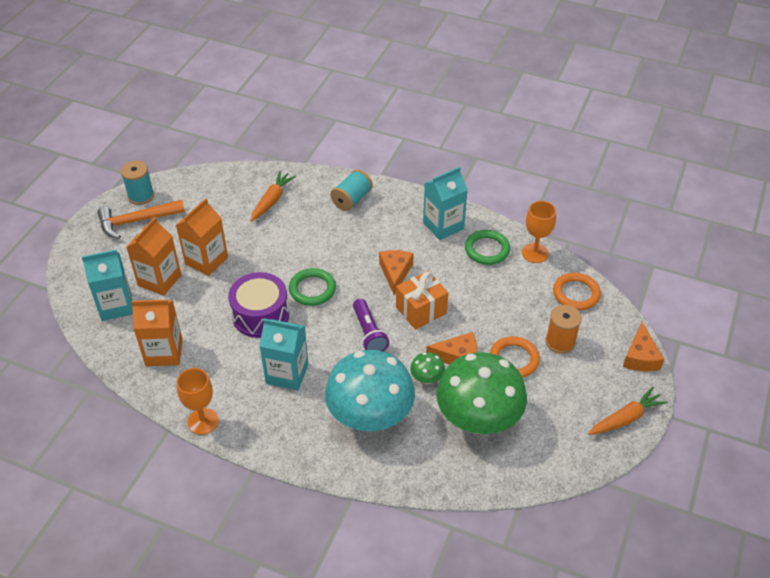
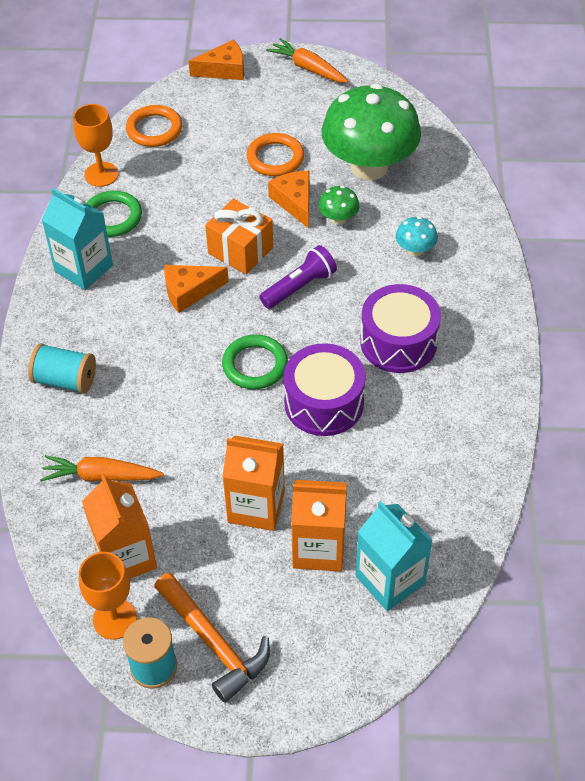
camera: 110 degrees left, 5 degrees up
orange carton [131,300,183,366] -> orange carton moved to [82,475,157,579]
orange goblet [177,368,219,435] -> orange goblet moved to [79,552,137,640]
turquoise carton [260,319,309,391] -> purple drum [360,284,441,373]
turquoise mushroom [325,350,415,432] -> turquoise mushroom [396,216,438,257], size x0.41
orange spool [545,305,582,354] -> none

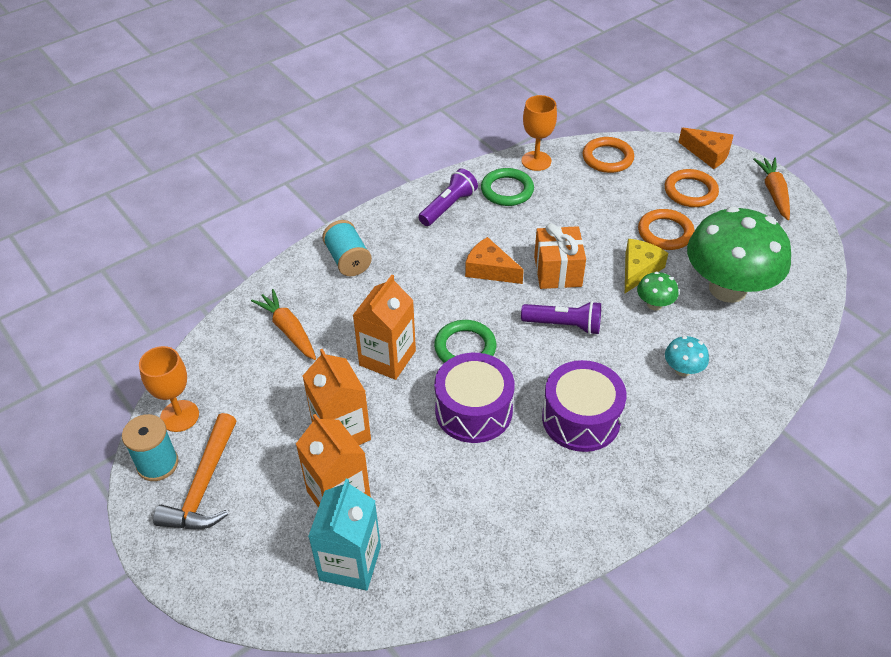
camera: 50 degrees right, 5 degrees down
turquoise carton [42,188,113,290] -> purple flashlight [418,169,478,226]
orange carton [82,475,157,579] -> orange carton moved to [353,275,416,380]
orange cheese [268,171,310,228] -> yellow cheese [625,239,668,293]
none -> orange ring [665,169,719,207]

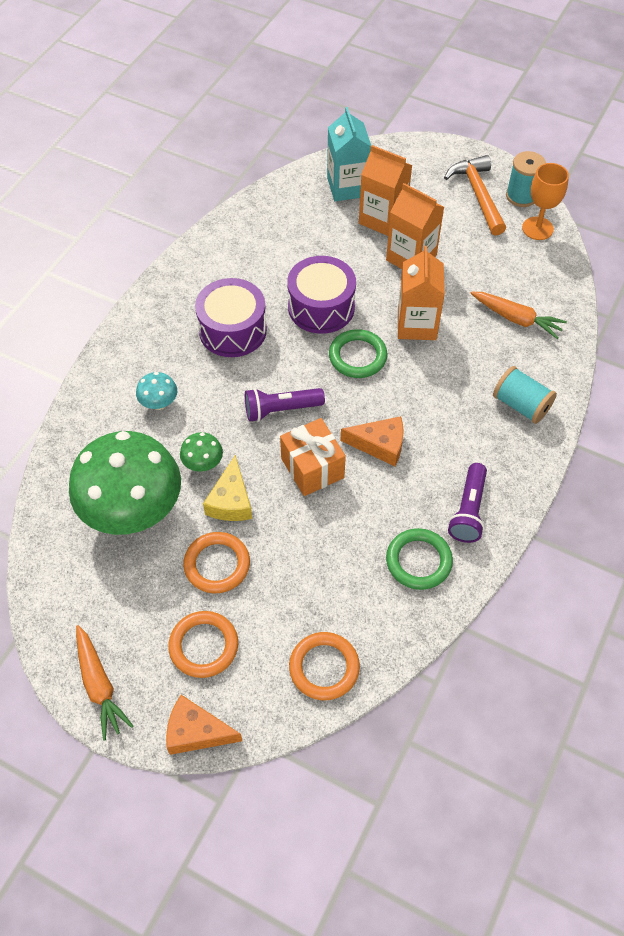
camera: 155 degrees right, 10 degrees up
orange goblet [521,95,557,171] -> none

